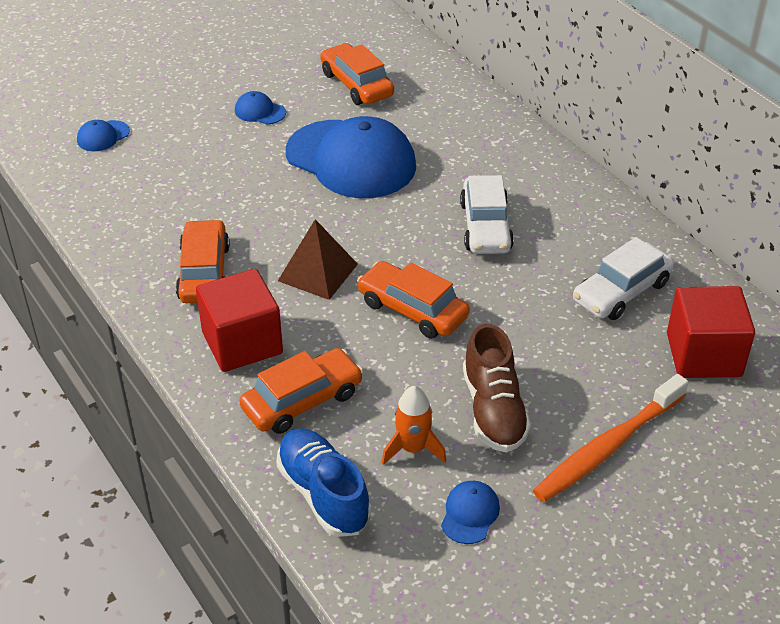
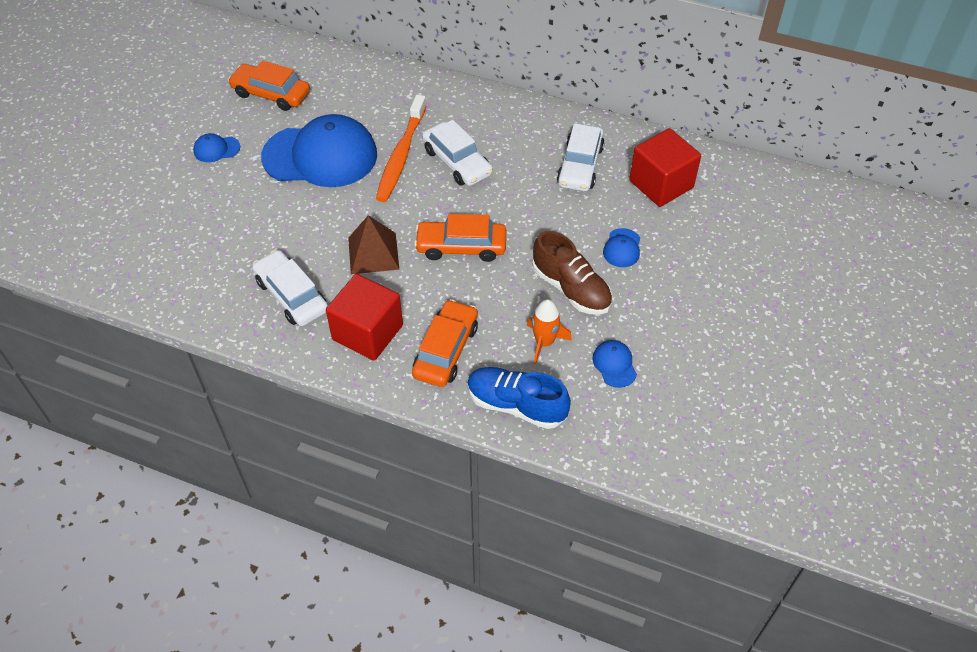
camera: 35 degrees left, 10 degrees up
blue cap [77,120,130,151] -> blue cap moved to [603,228,640,267]
orange car [176,219,230,303] -> white car [252,250,328,326]
orange toothbrush [533,374,688,502] -> orange toothbrush moved to [376,94,426,202]

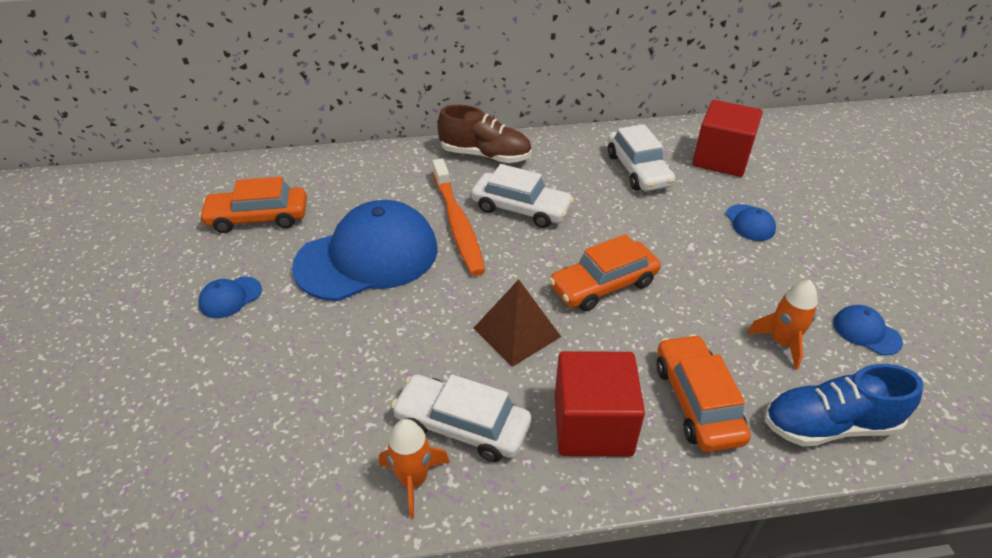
camera: 30 degrees left, 10 degrees down
brown shoe [533,231,612,315] -> brown shoe moved to [437,105,532,163]
none -> orange rocket [379,419,450,519]

